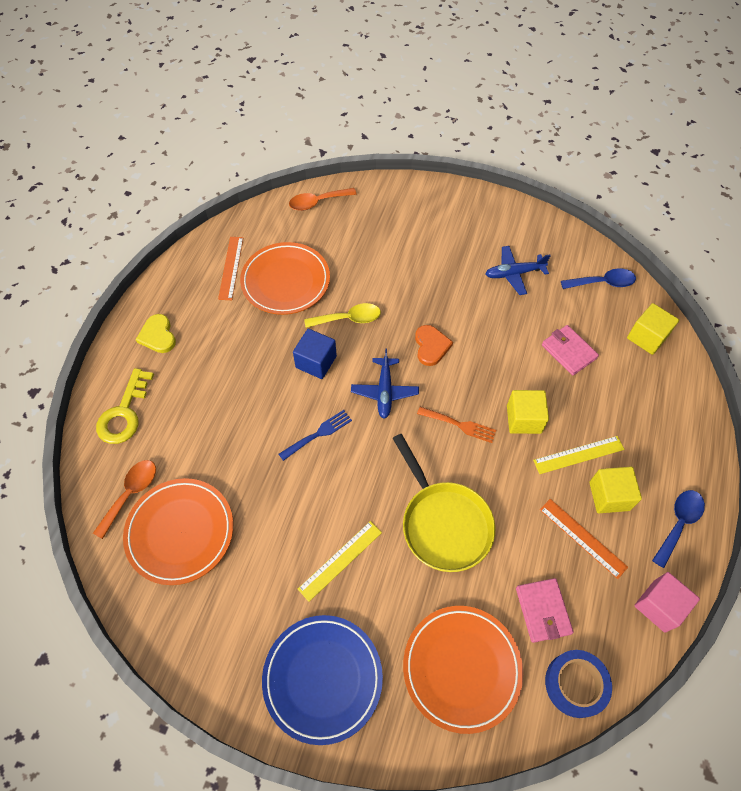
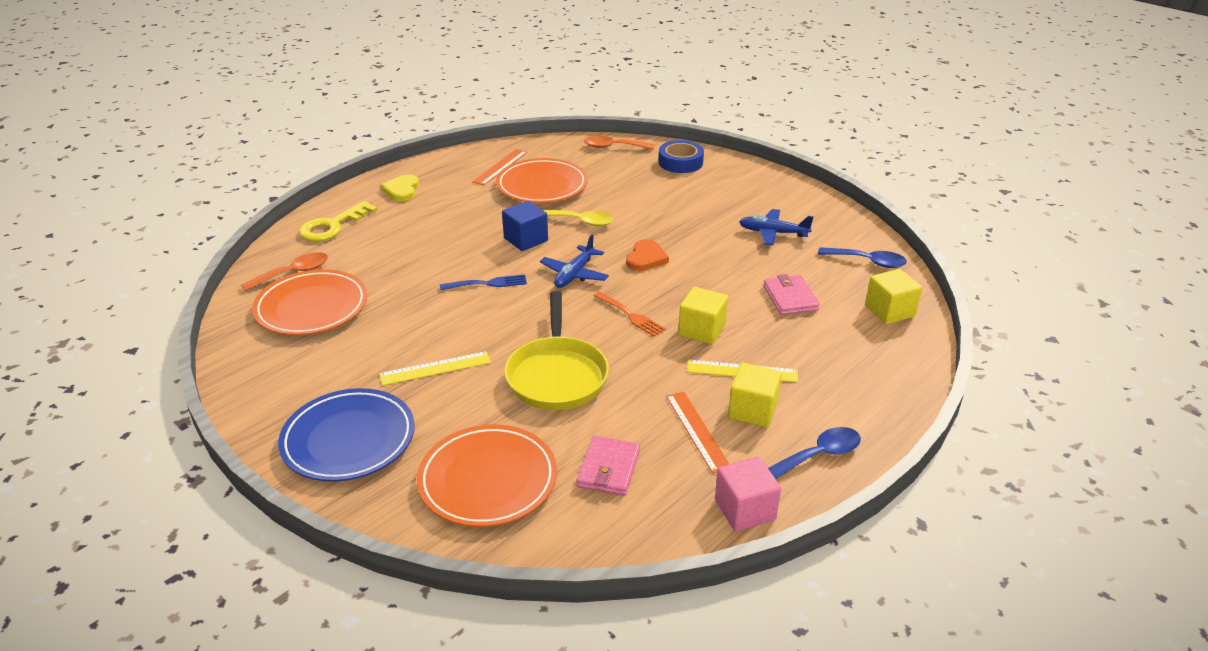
camera: 25 degrees right, 25 degrees down
blue tape [545,650,612,718] -> blue tape moved to [659,140,704,173]

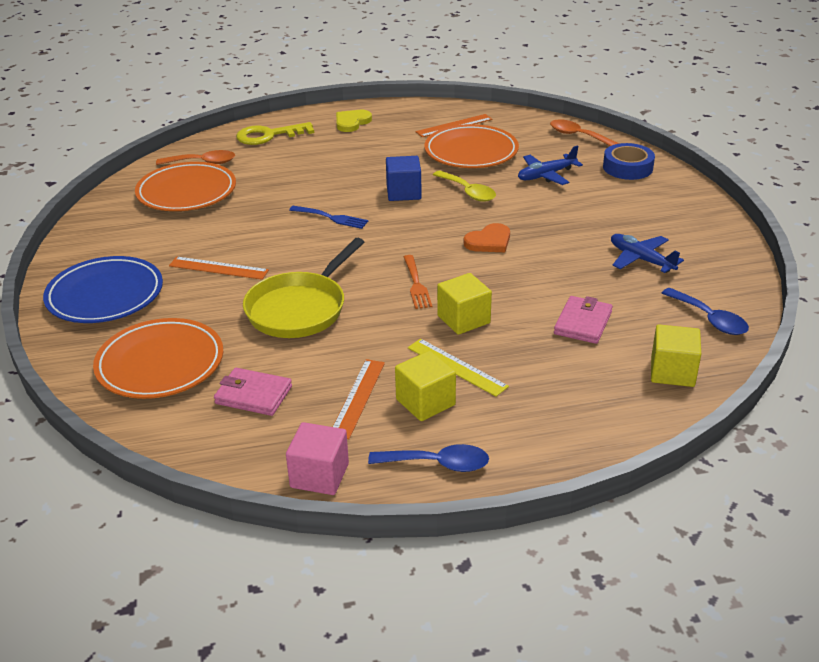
camera: 35 degrees right, 0 degrees up
yellow ruler [379,351,491,386] -> orange ruler [169,256,269,280]
blue plane [540,234,609,288] -> blue plane moved to [518,145,583,185]
pink wallet [576,436,640,496] -> pink wallet turned 60 degrees clockwise [214,368,292,416]

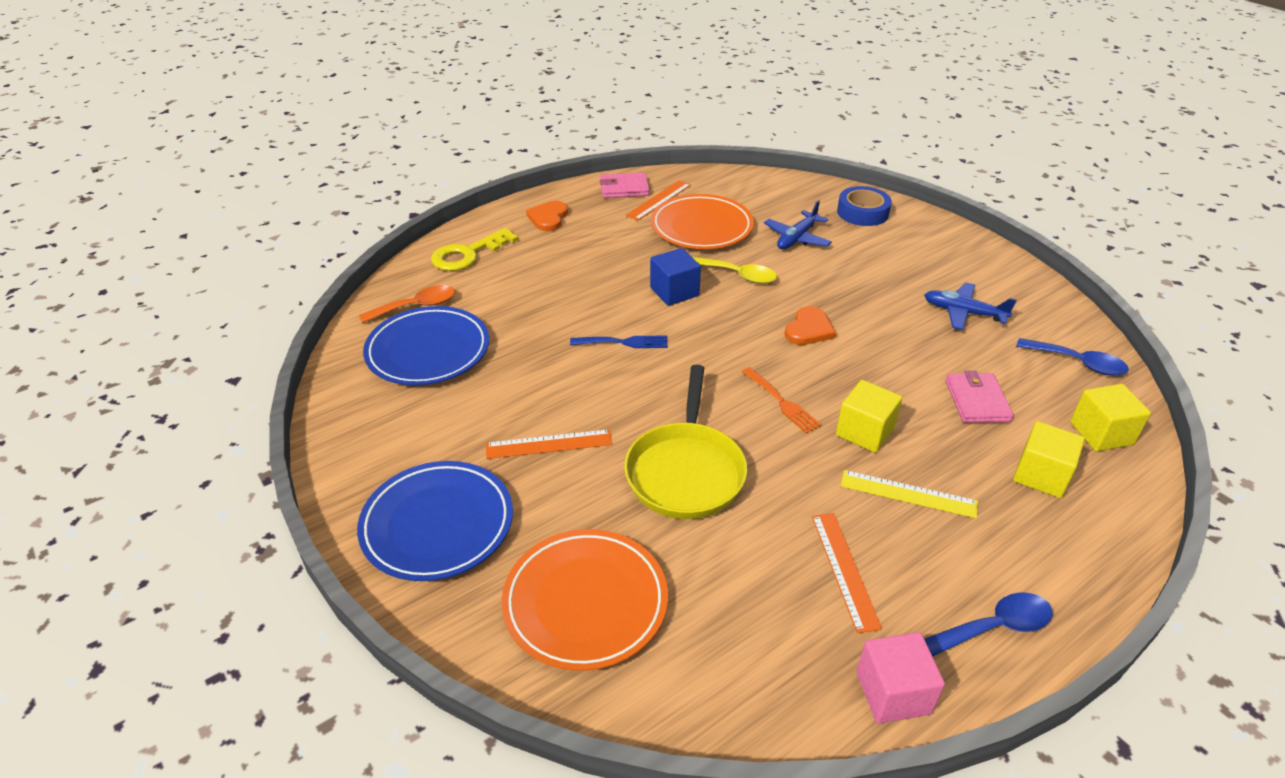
camera: 25 degrees left, 5 degrees up
orange plate [135,162,236,211] -> blue plate [363,306,489,385]
pink wallet [214,368,292,416] -> pink wallet moved to [600,173,649,198]
yellow heart [336,110,372,132] -> orange heart [526,201,568,231]
yellow cube [395,350,456,421] -> yellow cube moved to [1013,421,1085,498]
orange spoon [550,119,619,146] -> none

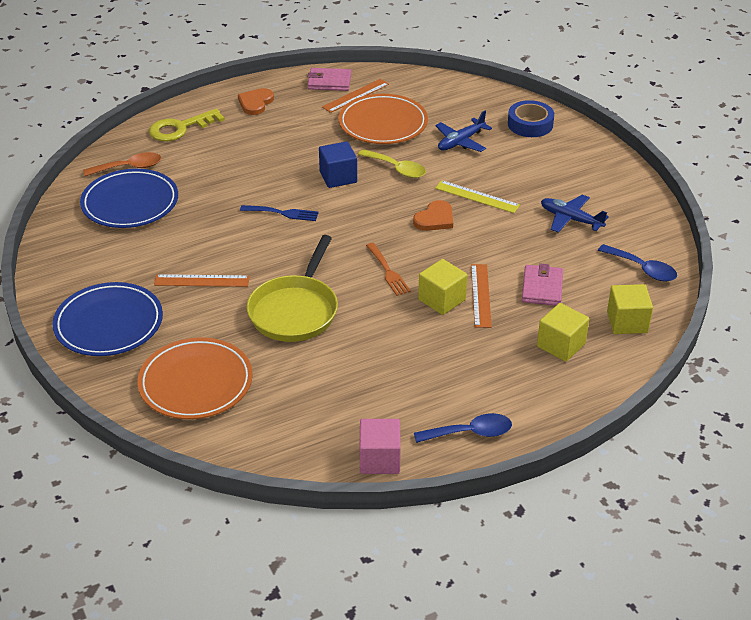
camera: 10 degrees right, 0 degrees up
orange ruler [812,513,882,633] -> orange ruler moved to [471,264,492,328]
yellow ruler [841,470,978,518] -> yellow ruler moved to [435,180,520,213]

